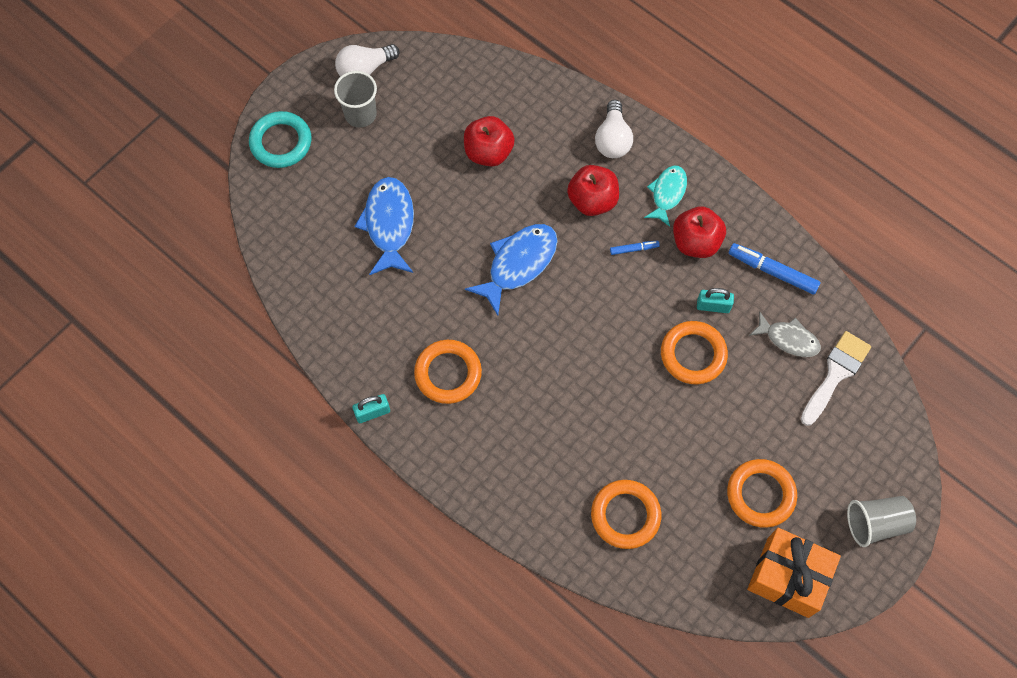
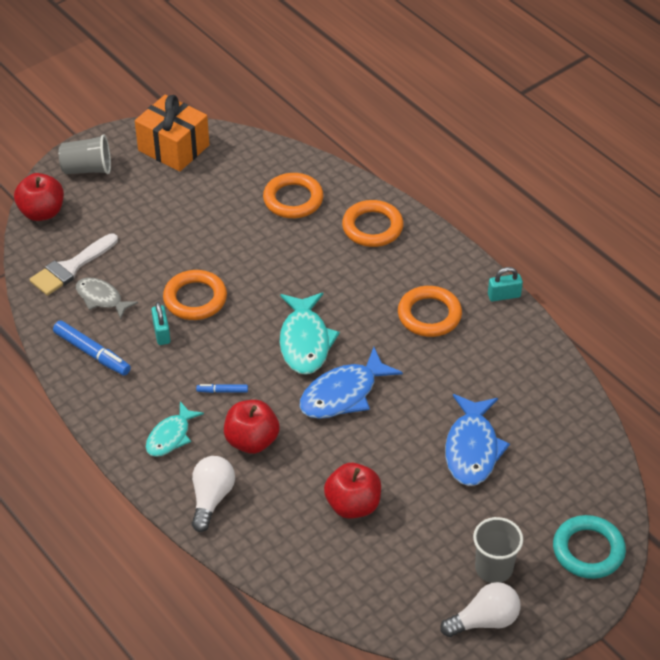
camera: 170 degrees left, 20 degrees down
red apple [673,206,726,258] -> red apple moved to [14,173,64,221]
turquoise padlock [697,288,734,313] -> turquoise padlock turned 60 degrees clockwise [151,302,171,345]
orange ring [727,459,797,528] -> orange ring moved to [342,200,404,247]
none -> turquoise fish [280,293,340,375]

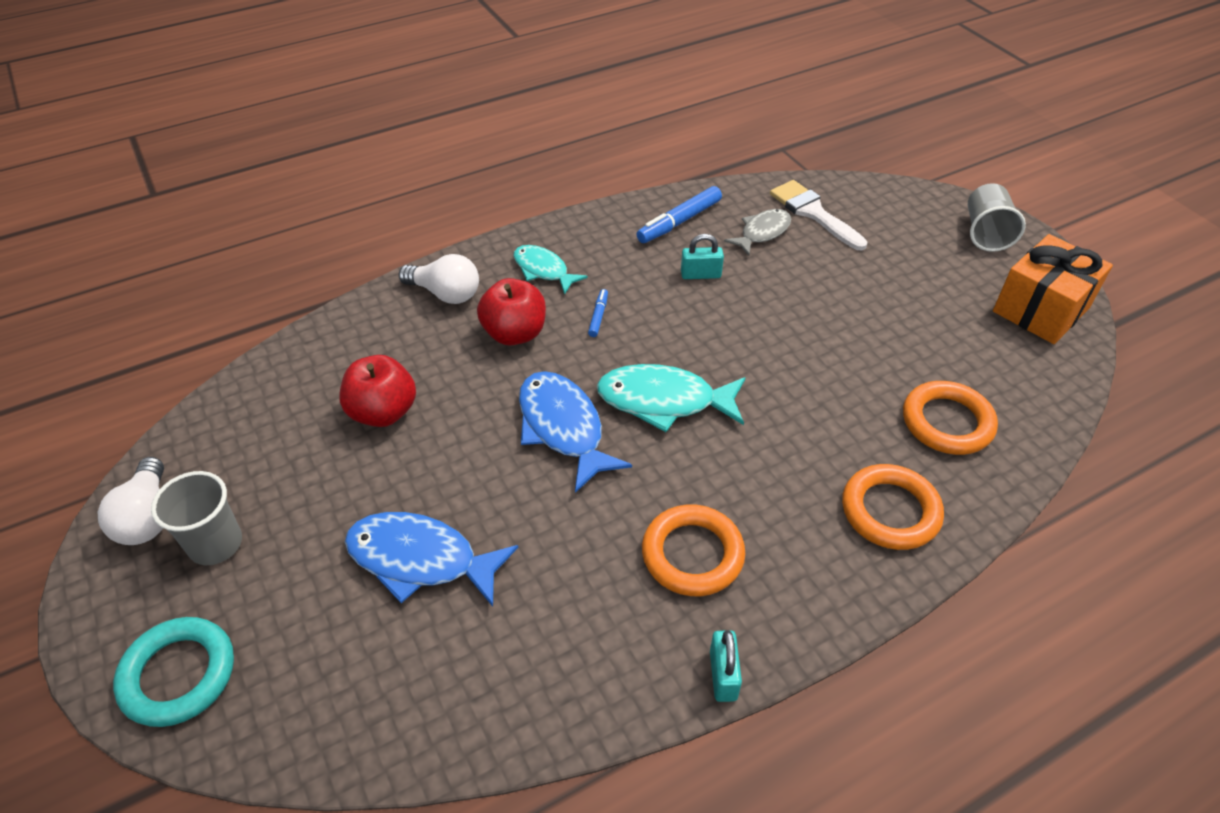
camera: 100 degrees right, 0 degrees up
red apple [14,173,64,221] -> none
orange ring [163,270,227,320] -> none

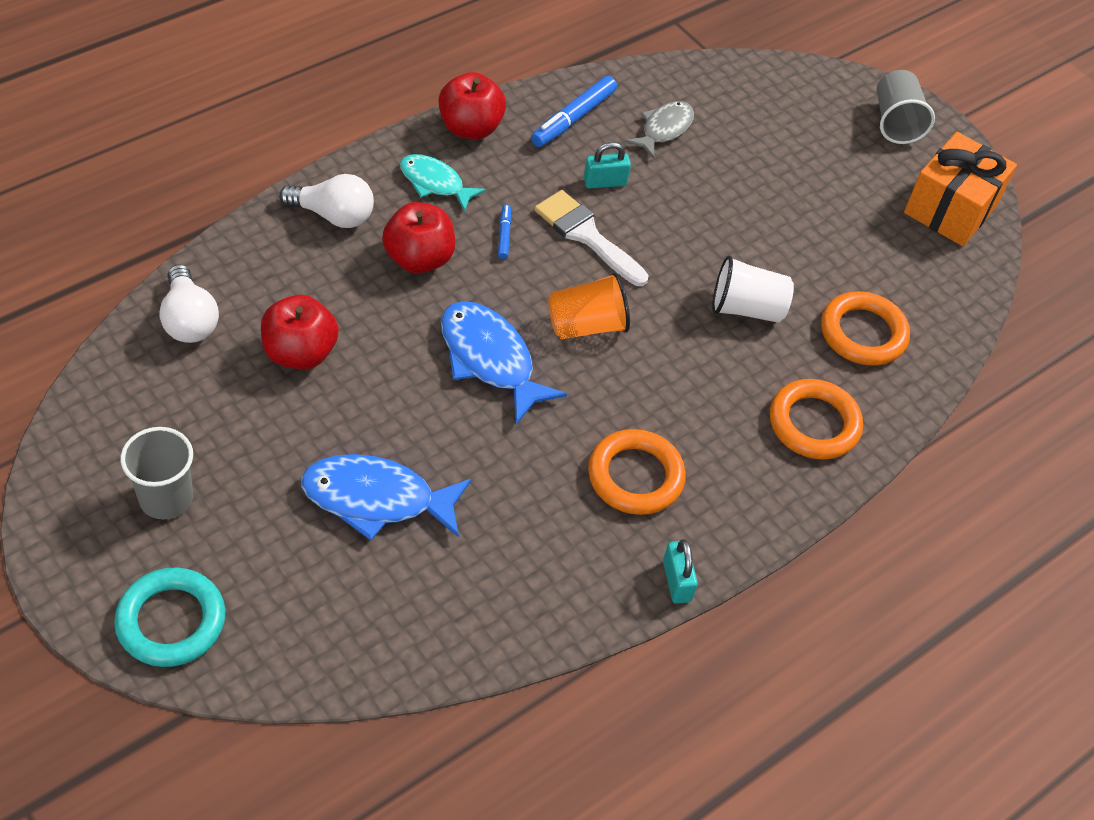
camera: 15 degrees left, 5 degrees up
white light bulb [98,457,164,545] -> white light bulb moved to [159,265,219,343]
turquoise fish [597,364,746,432] -> orange cup [548,272,630,339]
white brush [770,180,868,250] -> white brush moved to [534,190,648,286]
none -> red apple [438,72,506,139]
none -> white cup [712,255,794,323]

